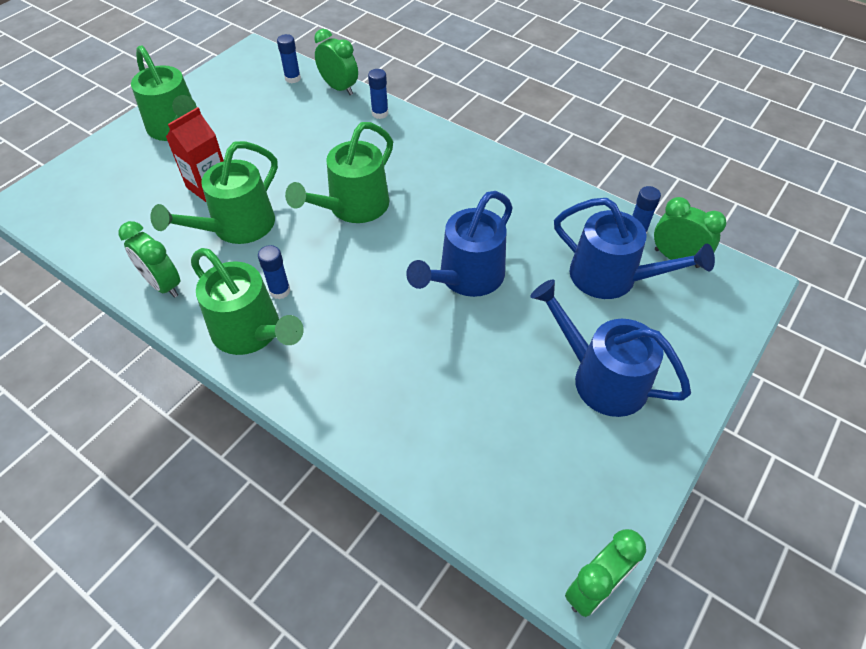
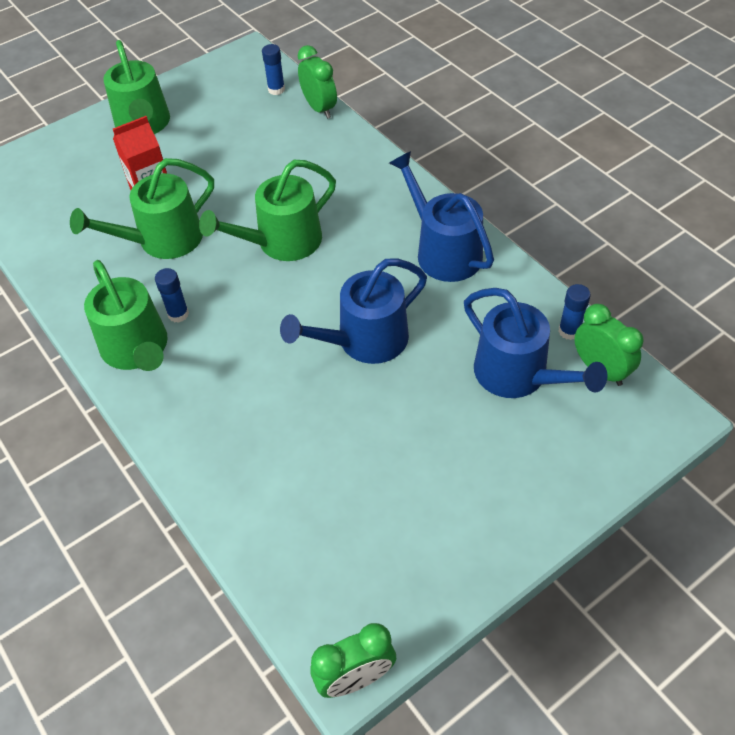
camera: 20 degrees right, 0 degrees up
green clock [119,221,180,298] -> none
blue glue stick [368,69,388,119] -> none
blue watering can [531,279,691,417] -> blue watering can moved to [389,151,494,282]

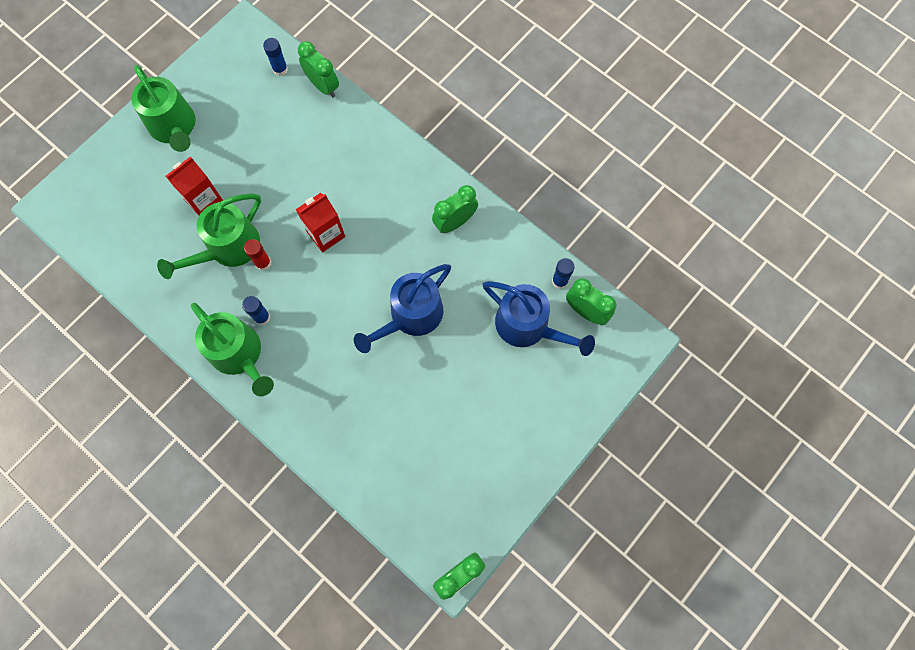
camera: 15 degrees left, 20 degrees up
green watering can [199,160,336,261] -> red carton [296,193,345,252]
blue watering can [389,151,494,282] -> green clock [432,185,478,233]
none -> red glue stick [244,239,271,271]

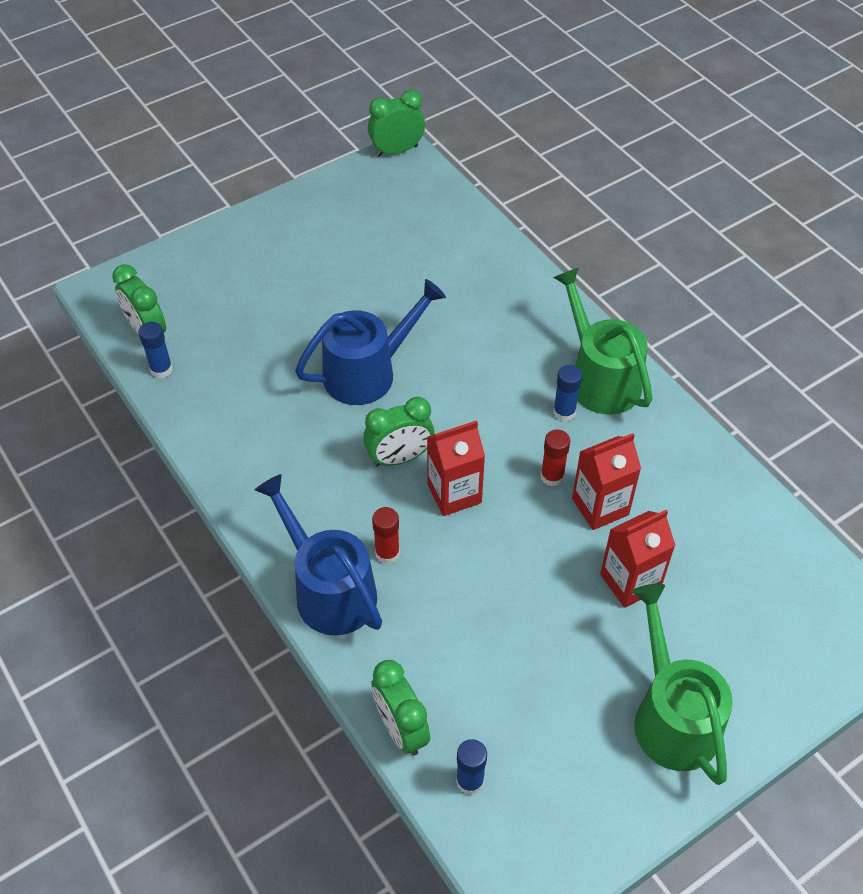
camera: 165 degrees left, 20 degrees down
green watering can [157,193,261,279] -> red carton [572,433,641,530]
green clock [432,185,478,233] -> green clock moved to [363,397,434,467]
blue watering can [483,281,595,356] -> blue watering can moved to [255,474,382,635]
none -> red glue stick [372,507,400,564]

